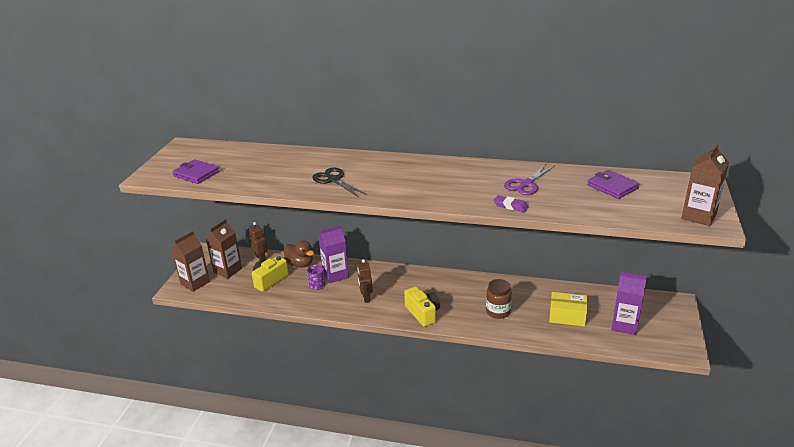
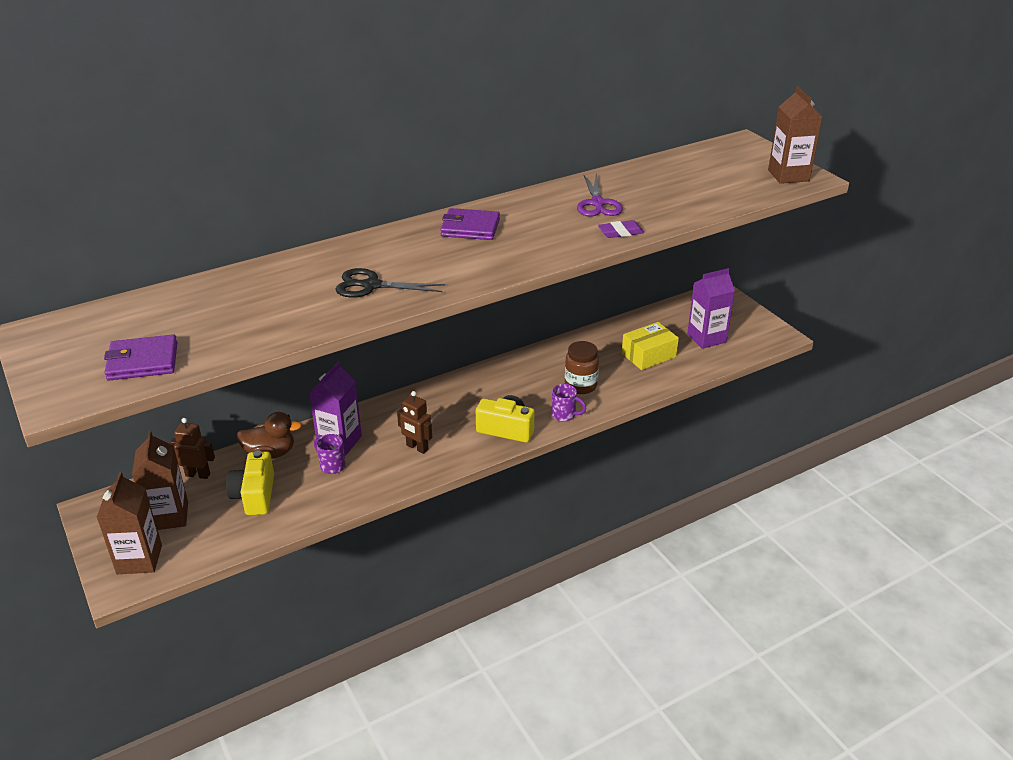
camera: 45 degrees left, 5 degrees up
purple wallet [587,170,640,199] -> purple wallet moved to [440,208,500,240]
none -> purple mug [552,384,587,422]

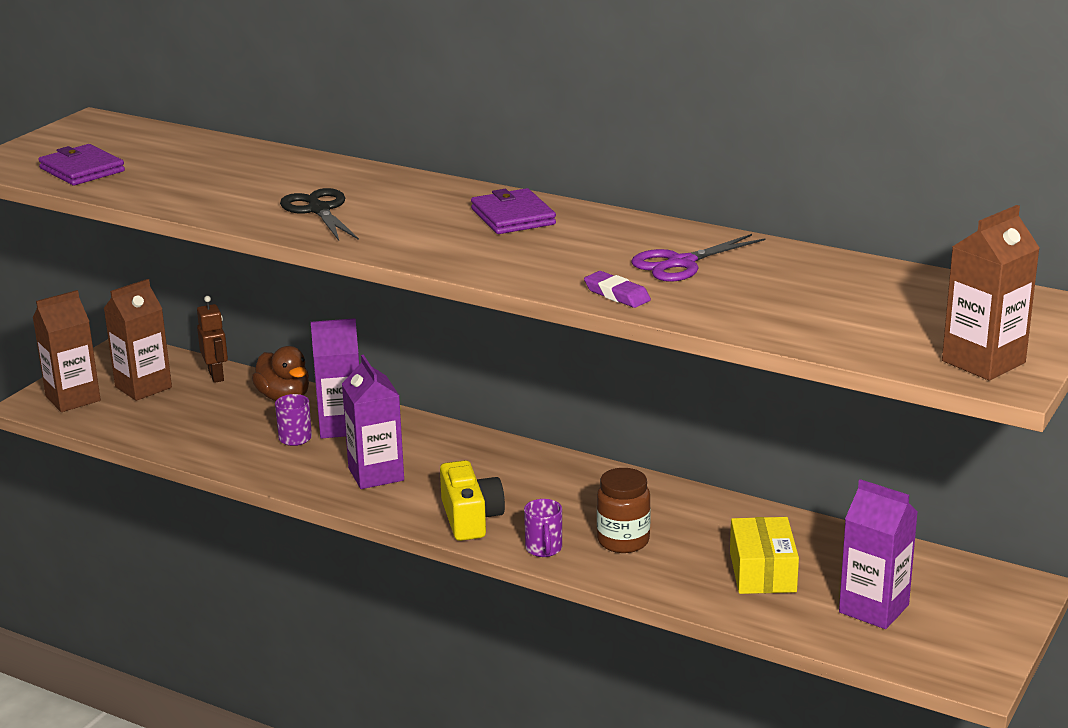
camera: 60 degrees right, 10 degrees down
yellow camera [226,450,274,515] -> none
brown robot [397,391,432,454] -> purple carton [342,355,404,489]
yellow box [622,322,679,370] -> yellow box turned 60 degrees clockwise [730,517,799,594]

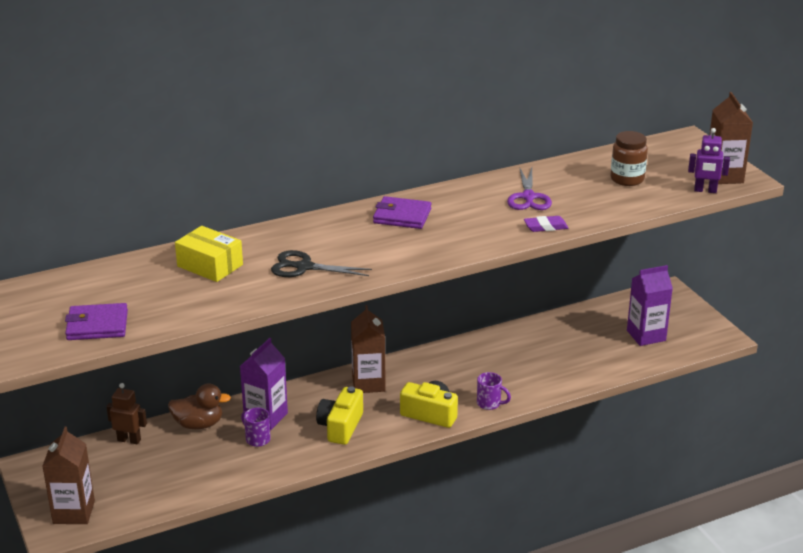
camera: 55 degrees left, 5 degrees up
brown carton [104,279,172,401] -> brown carton moved to [351,305,386,393]
purple carton [342,355,404,489] -> yellow camera [316,386,363,445]
brown jar [597,468,651,553] -> brown jar moved to [611,131,648,186]
yellow box [730,517,799,594] -> yellow box moved to [175,226,243,282]
none -> purple robot [688,128,730,193]

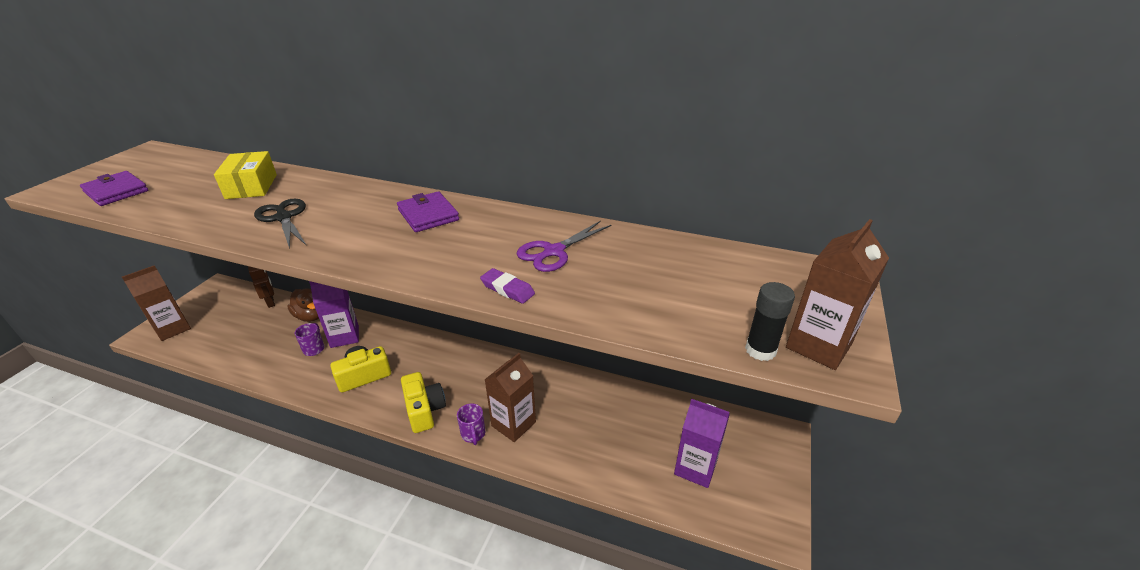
camera: 45 degrees right, 5 degrees up
brown carton [351,305,386,393] -> brown carton moved to [485,353,536,442]
brown jar [611,131,648,186] -> none
purple robot [688,128,730,193] -> black glue stick [745,282,795,361]

